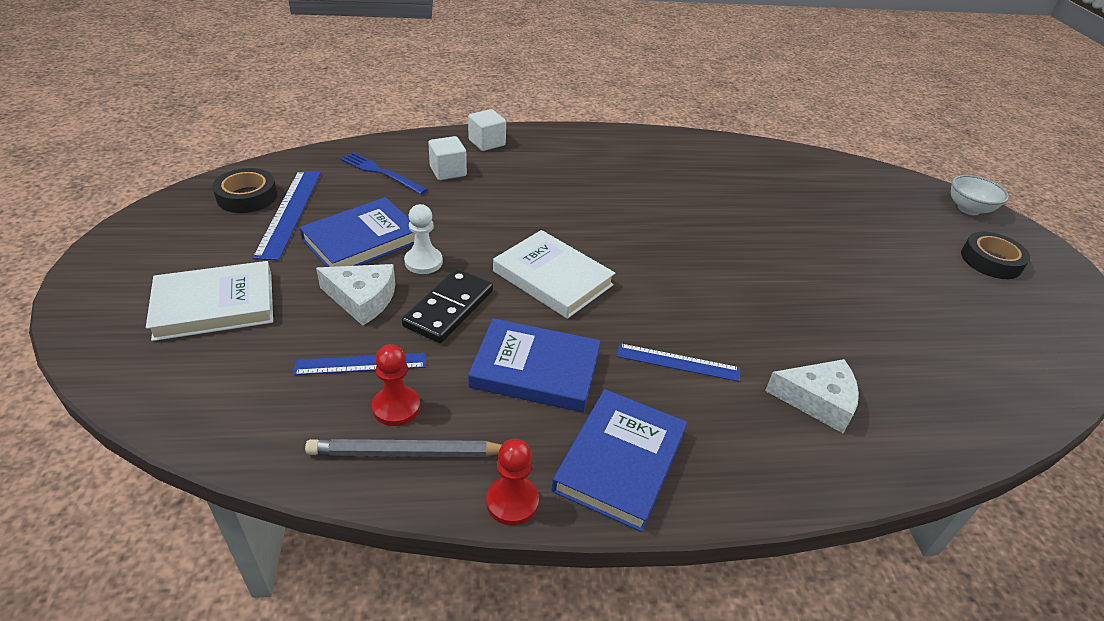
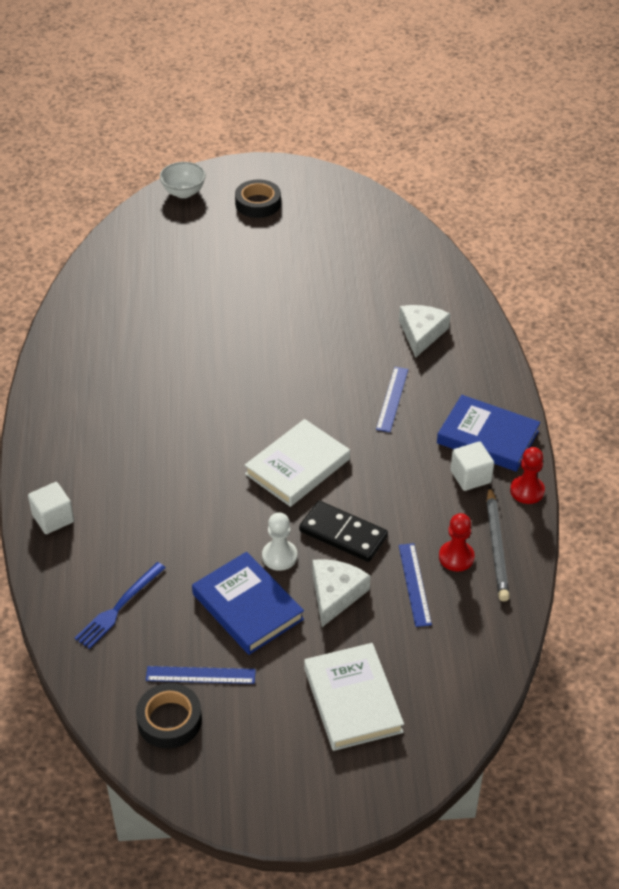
camera: 85 degrees left, 5 degrees up
blue ruler [252,171,321,261] -> blue ruler [146,666,256,684], size x0.66
white cube [428,136,467,180] -> white cube moved to [450,441,494,491]
blue book [468,318,601,412] -> none

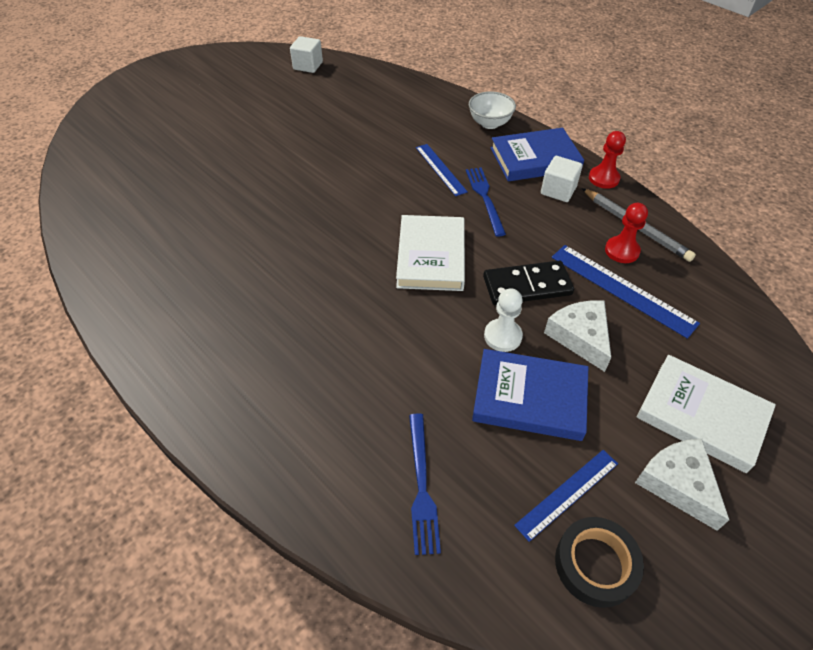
camera: 40 degrees left, 5 degrees up
white cube [28,482,74,534] -> white cube moved to [290,36,323,73]
white bowl [160,162,206,198] -> white bowl moved to [469,91,516,129]
black tape [235,179,281,218] -> none
white cheese [399,305,451,358] -> white cheese moved to [635,438,729,531]
blue ruler [399,543,432,627] -> blue ruler [552,245,700,339], size x1.52
none -> blue fork [466,167,506,237]

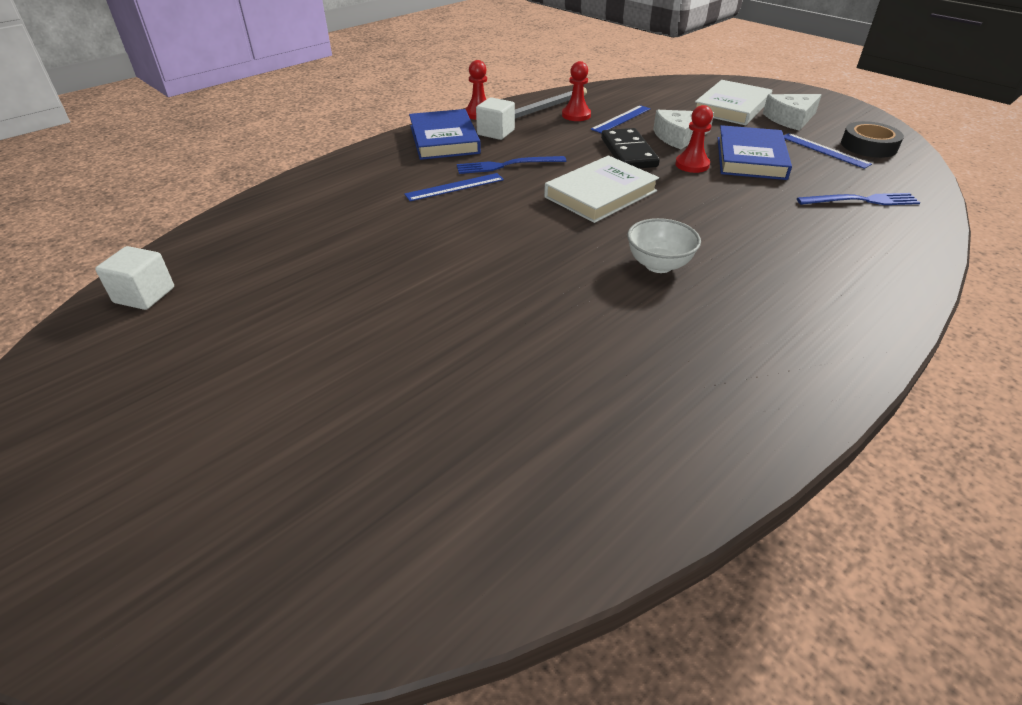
camera: 90 degrees left, 10 degrees down
white book [396,215,465,291] -> white book turned 45 degrees counterclockwise [544,155,659,223]
white bowl [469,91,516,129] -> white bowl moved to [627,218,701,273]
white pawn [484,288,523,352] -> red pawn [675,105,713,173]
blue ruler [552,245,700,339] -> blue ruler [591,105,651,133], size x0.66

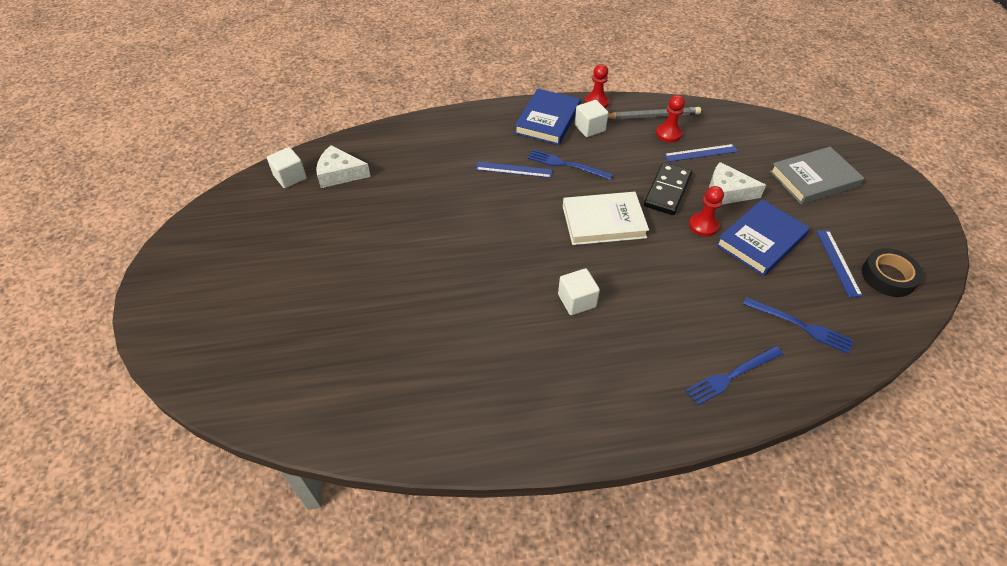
camera: 35 degrees right, 10 degrees up
white bowl [627,218,701,273] -> white cube [558,268,600,315]
white book [695,80,772,125] -> grey book [770,147,864,204]
white cheese [763,94,822,131] -> white cheese moved to [316,145,371,188]
none -> blue fork [685,346,783,406]

